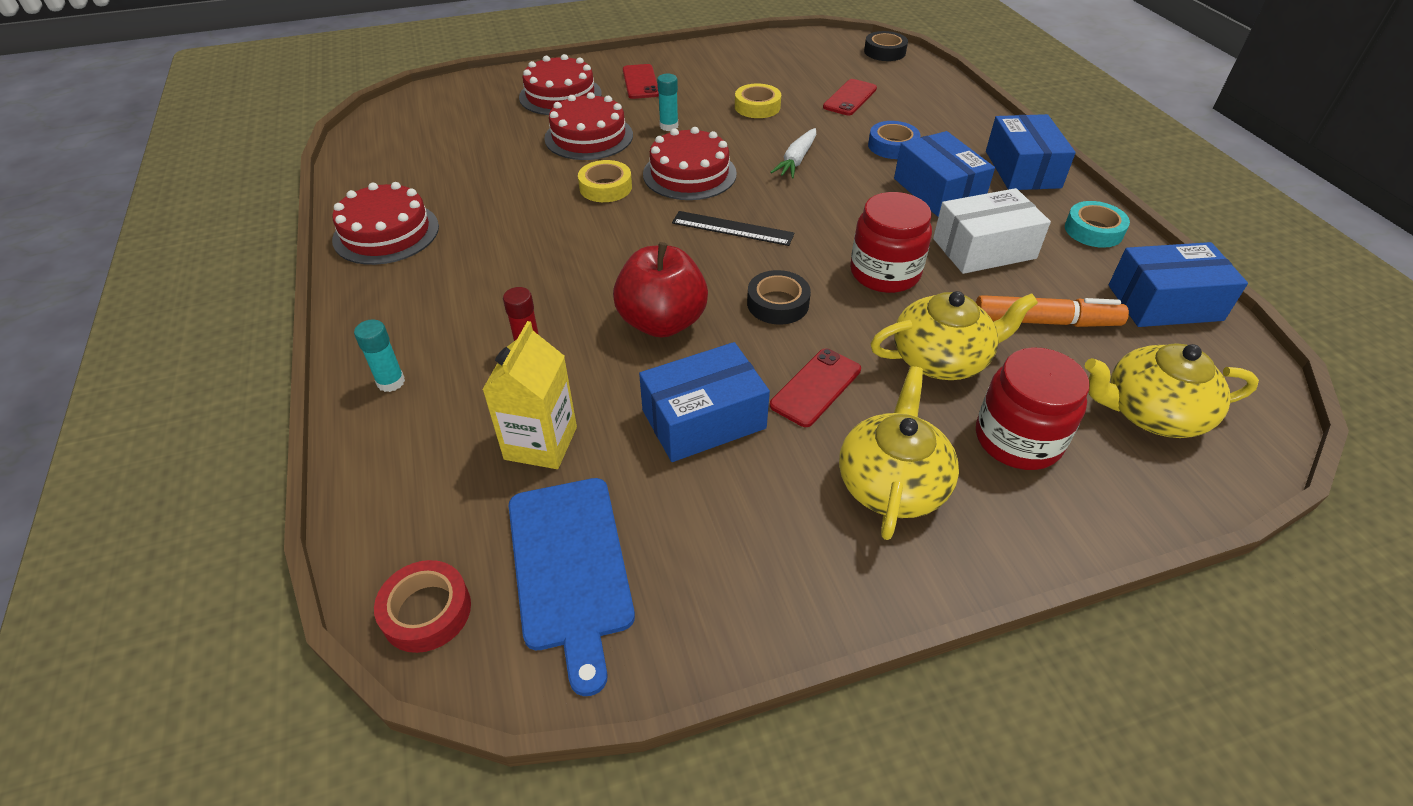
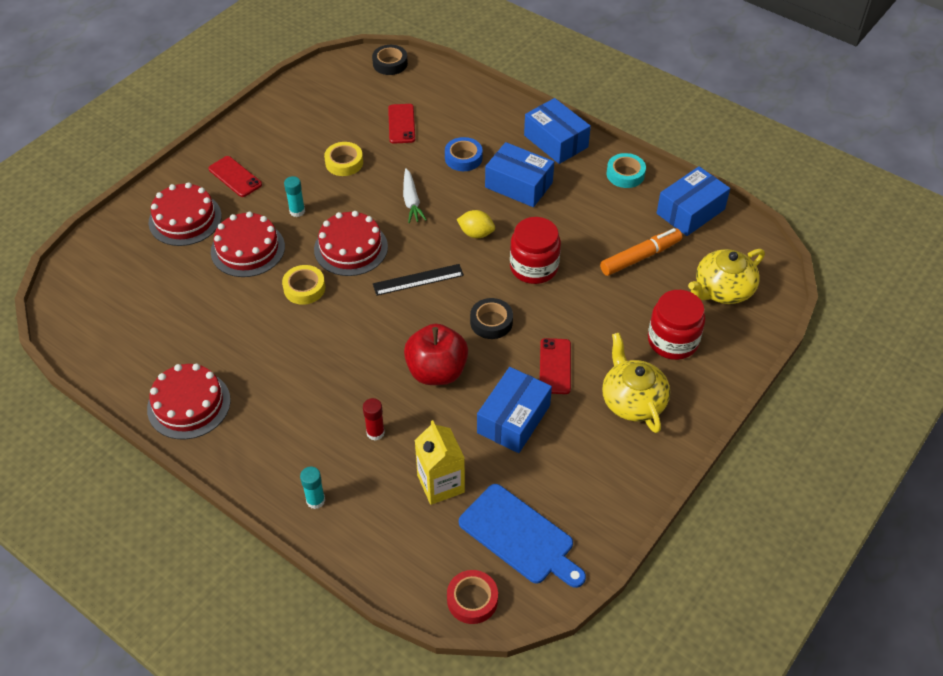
camera: 35 degrees left, 5 degrees up
yellow teapot [871,291,1038,380] -> none
white box [933,188,1051,274] -> none
none -> yellow lemon [457,210,495,238]

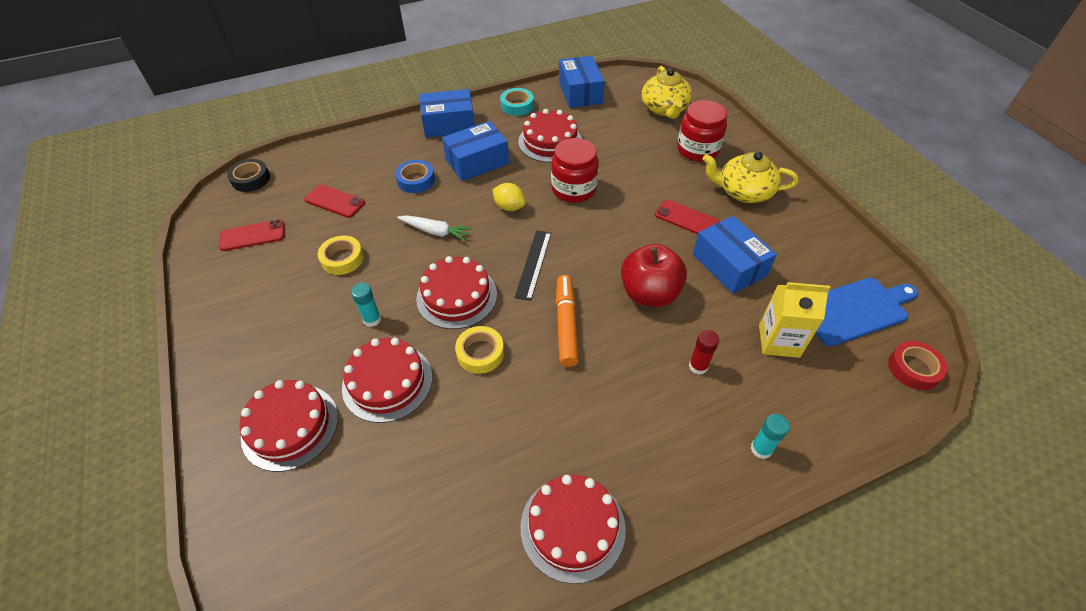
camera: 60 degrees left, 0 degrees up
red phone [209,156,262,197] -> red phone moved to [219,220,284,251]
yellow lemon [457,210,495,238] -> yellow lemon turned 75 degrees clockwise [492,183,526,211]
black tape [470,298,513,339] -> none
orange marker [600,228,682,276] -> orange marker moved to [556,275,579,367]
none -> red cake [518,109,582,162]

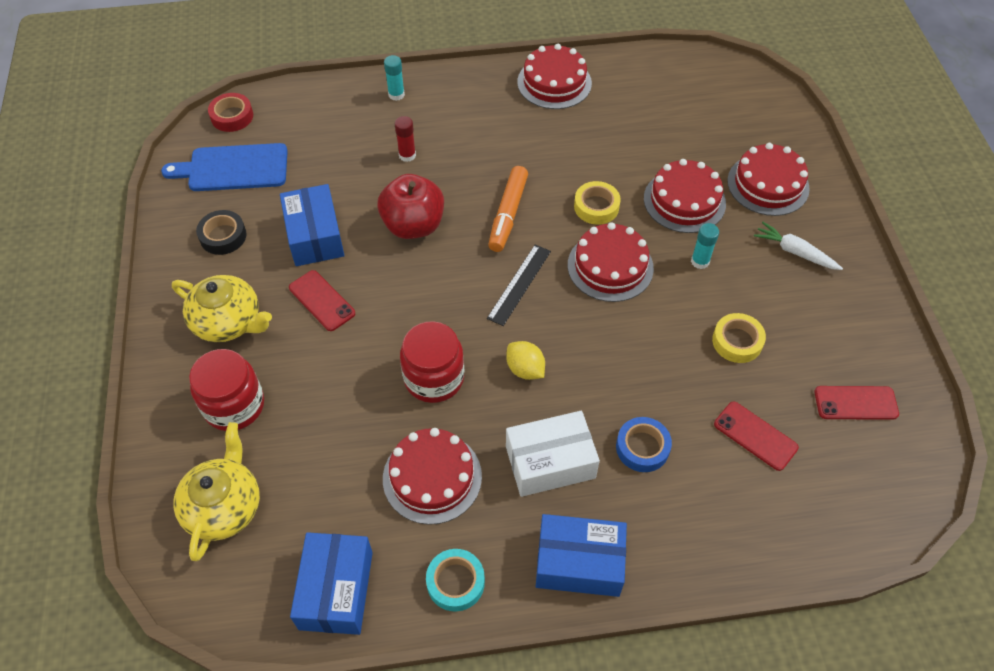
camera: 165 degrees left, 5 degrees up
black tape [227,159,270,192] -> black tape moved to [196,210,247,255]
white carrot [397,215,473,242] -> white carrot moved to [754,222,843,270]
blue box [442,121,509,181] -> white box [506,411,600,497]
yellow carton [759,282,831,358] -> none

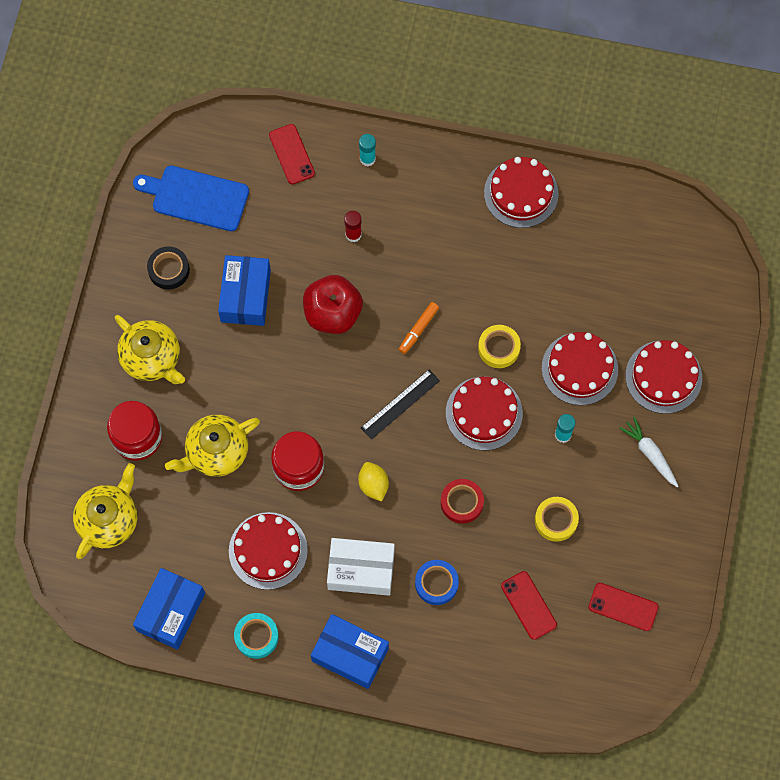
camera: 20 degrees right, 15 degrees up
red tape [208,93,253,132] -> red tape moved to [441,479,484,524]
red phone [289,270,355,331] -> red phone moved to [269,124,315,184]
orange marker [488,166,528,252] -> orange marker [399,302,439,354], size x0.64
none -> yellow teapot [165,415,260,477]

